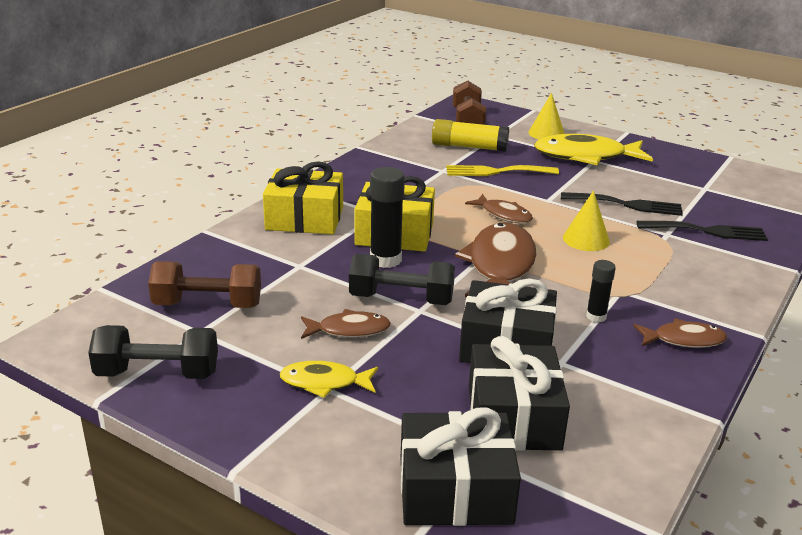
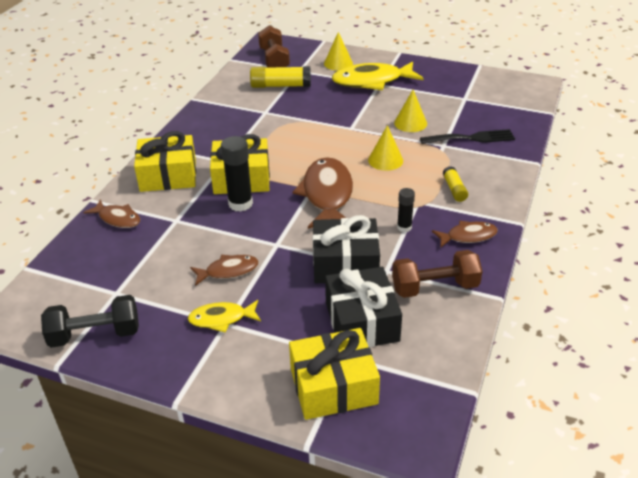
camera: 10 degrees left, 10 degrees up
brown dumbbell [148,261,261,308] -> brown dumbbell moved to [392,250,483,298]
black dumbbell [349,254,455,305] -> none
black gift [401,407,521,526] -> yellow gift [289,328,380,420]
yellow fork [446,165,559,176] -> none
brown fish [465,194,533,223] -> brown fish moved to [83,199,140,228]
black fork [561,192,683,216] -> yellow cone [394,90,427,132]
none -> yellow glue stick [443,166,468,202]

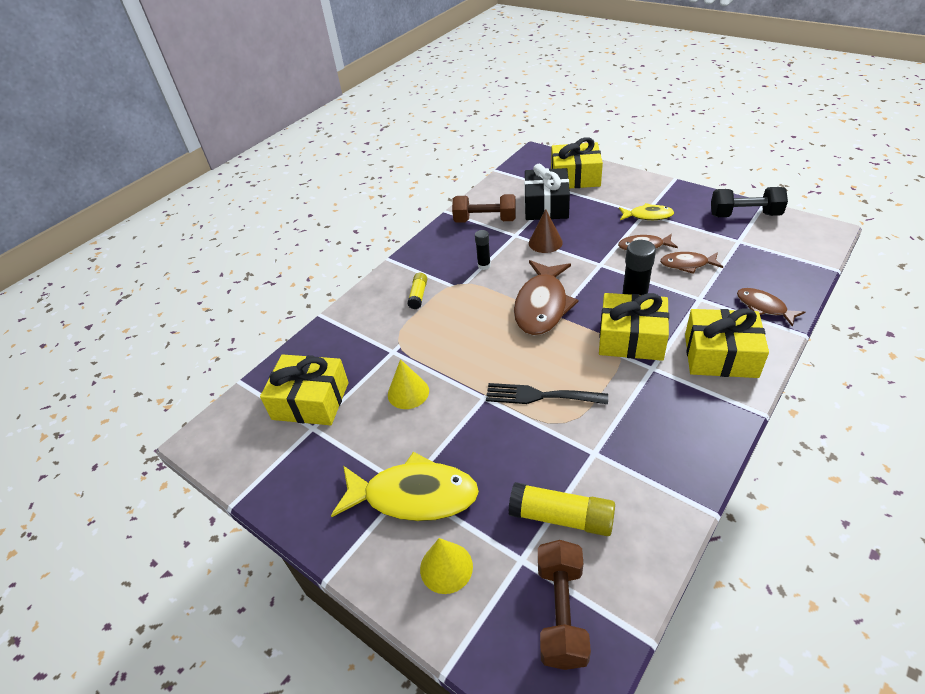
camera: 160 degrees left, 5 degrees up
black gift [313,215,380,283] -> brown cone [529,209,563,253]
yellow cone [368,125,403,171] -> none
black fork [420,129,515,144] -> black fork moved to [486,383,608,404]
brown fish [432,221,498,248] -> brown fish moved to [660,252,723,274]
none -> yellow gift [260,354,349,425]

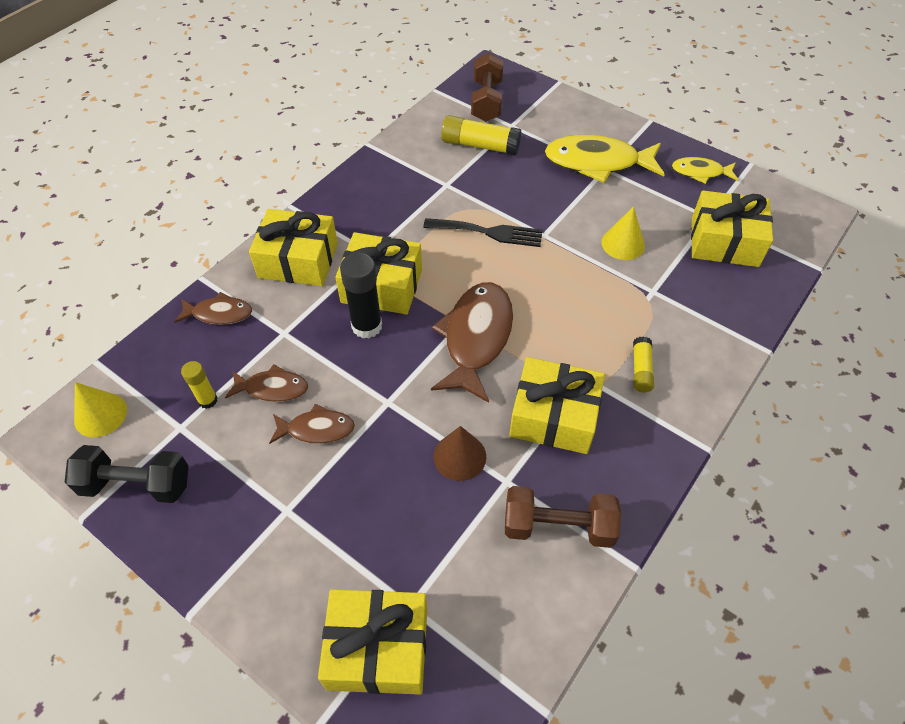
camera: 175 degrees right, 10 degrees up
yellow cone [420,538,473,594] -> yellow cone moved to [74,382,127,437]
black glue stick [475,230,491,270] -> yellow gift [509,357,605,454]
black gift [524,164,570,220] -> none
yellow fish [619,203,674,220] -> yellow fish moved to [672,157,738,184]
brown fish [737,288,805,327] -> brown fish turned 45 degrees counterclockwise [174,292,252,325]
none -> yellow glue stick [181,361,217,409]

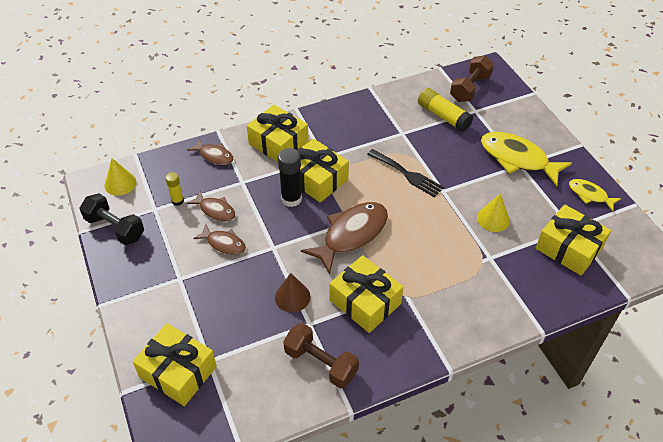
camera: 30 degrees right, 5 degrees down
yellow glue stick [633,336,654,392] -> none

